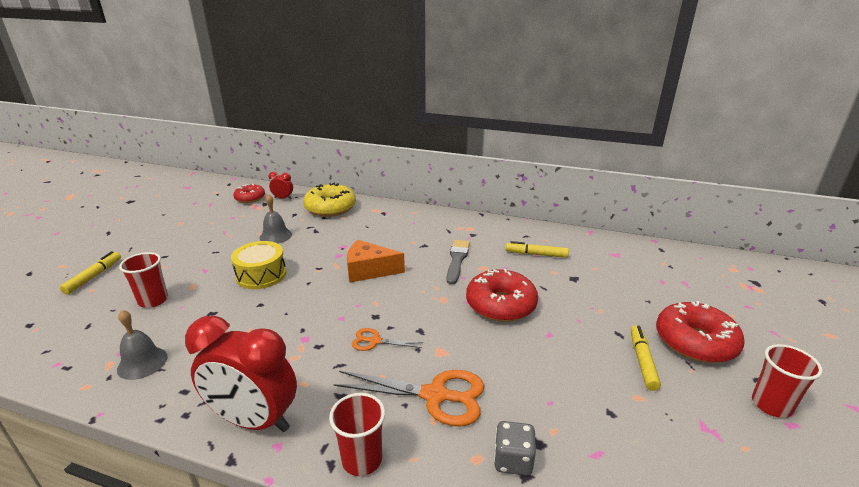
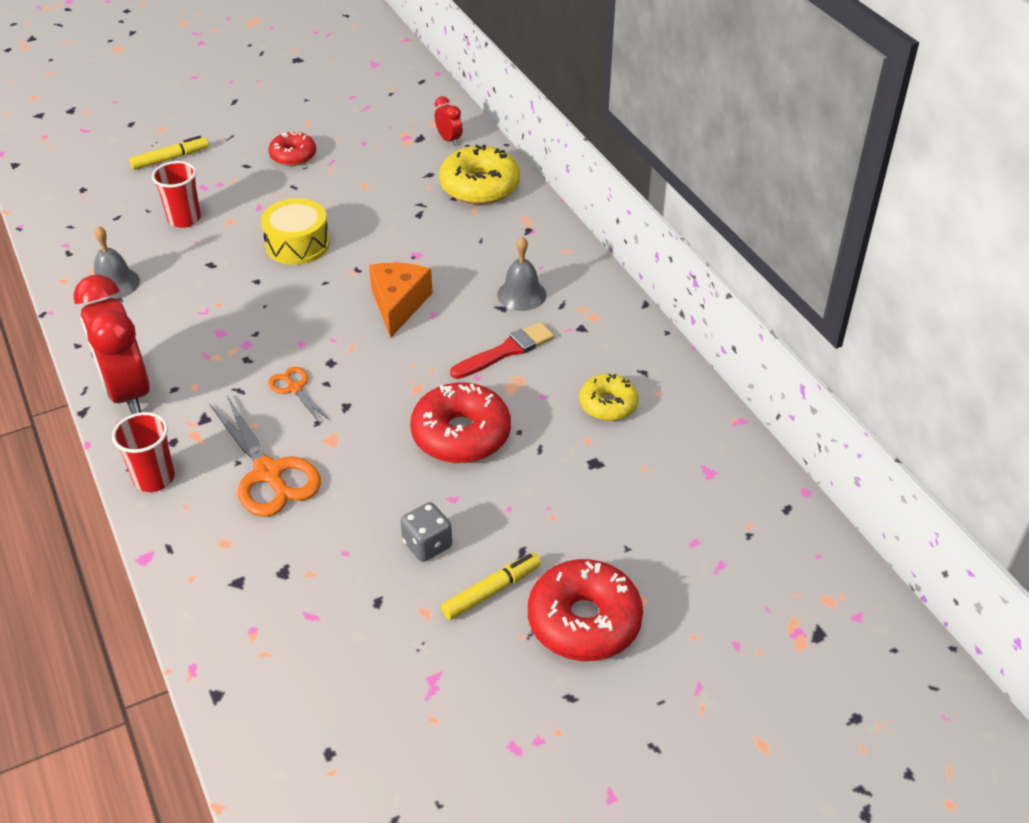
camera: 45 degrees right, 15 degrees up
red donut [233,184,265,203] -> red donut moved to [268,132,316,166]
grey bell [260,194,292,244] -> grey bell moved to [497,237,546,311]
orange cheese [347,240,405,282] -> orange cheese turned 45 degrees clockwise [369,263,433,338]
grey brush [447,240,470,285] -> red brush [450,322,554,379]
grey dice [494,421,536,476] -> grey dice moved to [400,502,452,562]
yellow marker [506,241,569,258] -> yellow donut [579,374,639,421]
red cup [752,344,823,418] -> none

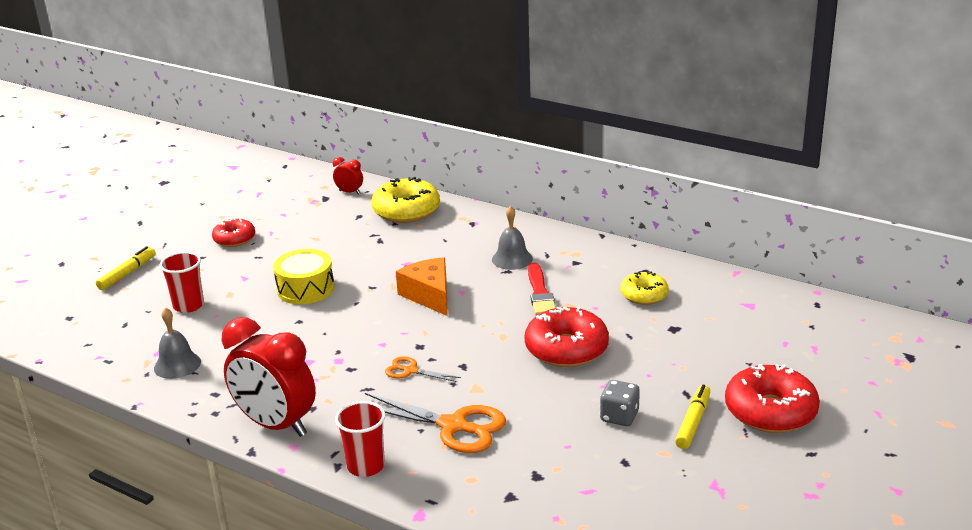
camera: 30 degrees left, 15 degrees down
red brush [450,322,554,379] -> red brush turned 150 degrees clockwise [528,263,556,316]

